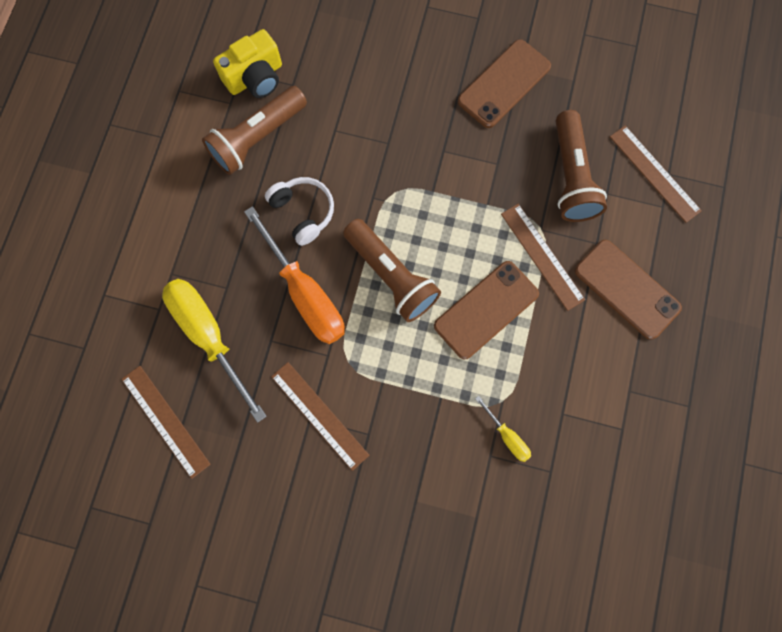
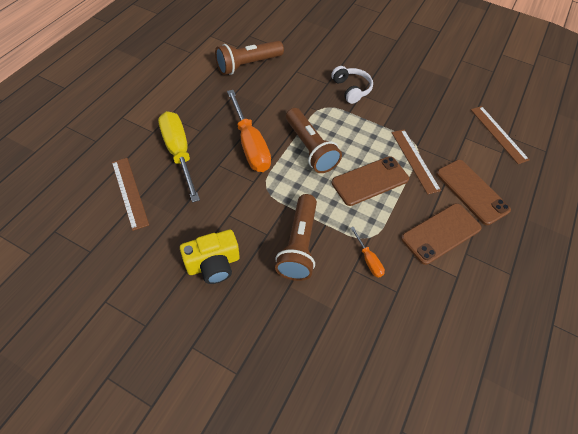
camera: 10 degrees right, 20 degrees down
yellow camera [213,29,282,98] -> yellow camera moved to [180,230,240,284]
white headphones [265,177,334,246] -> white headphones moved to [331,66,373,104]
brown ruler [271,362,369,471] -> none
brown phone [458,39,551,128] -> brown phone moved to [401,203,482,265]
yellow screwdriver [475,396,531,462] -> orange screwdriver [351,227,385,278]
brown flashlight [556,110,607,222] -> brown flashlight moved to [275,194,317,281]

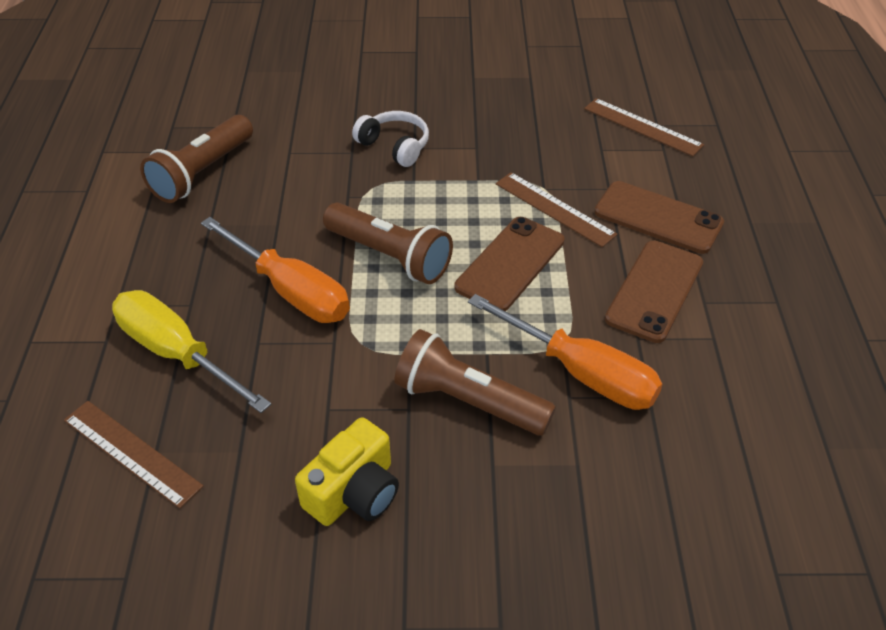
camera: 25 degrees left, 10 degrees down
brown flashlight [275,194,317,281] -> brown flashlight turned 135 degrees clockwise [394,329,556,436]
orange screwdriver [351,227,385,278] -> orange screwdriver [468,294,662,410], size x2.17

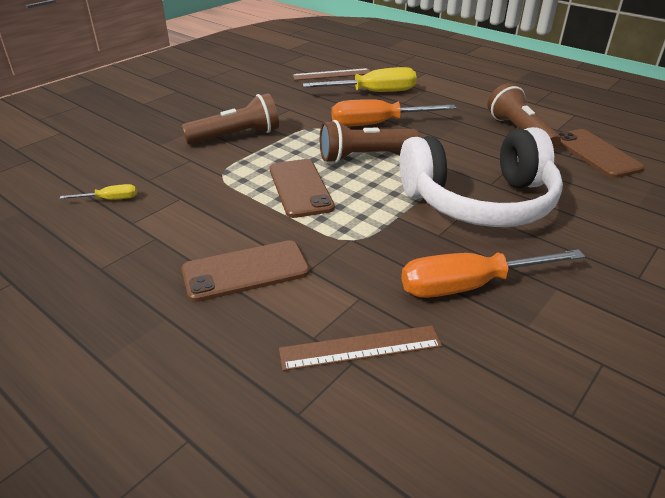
camera: 130 degrees right, 10 degrees down
yellow camera [295,417,399,526] -> none
white headphones [352,111,429,167] -> white headphones [399,127,563,227], size x2.30
orange screwdriver [468,294,662,410] -> orange screwdriver moved to [401,249,585,298]
brown ruler [496,172,618,247] -> none
brown phone [605,241,703,343] -> brown phone moved to [557,129,645,178]
none -> yellow screwdriver [60,184,137,200]

